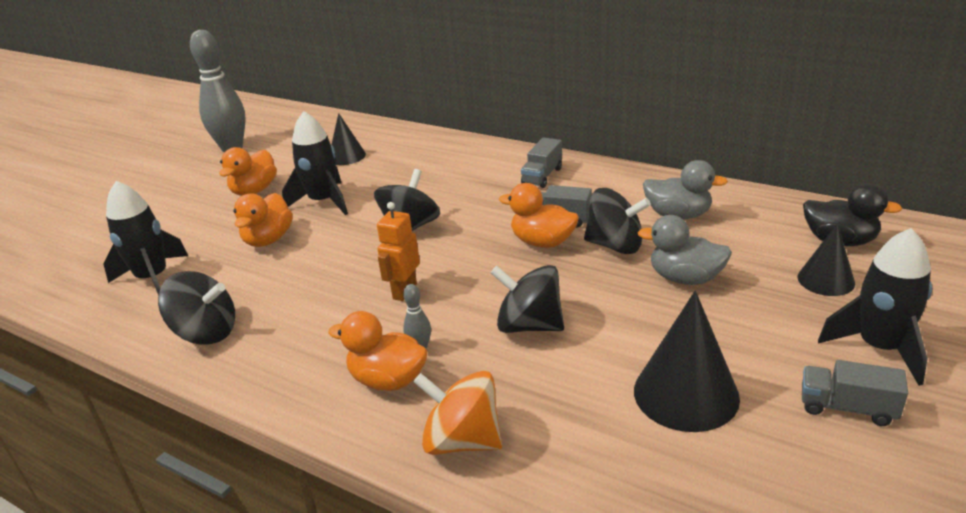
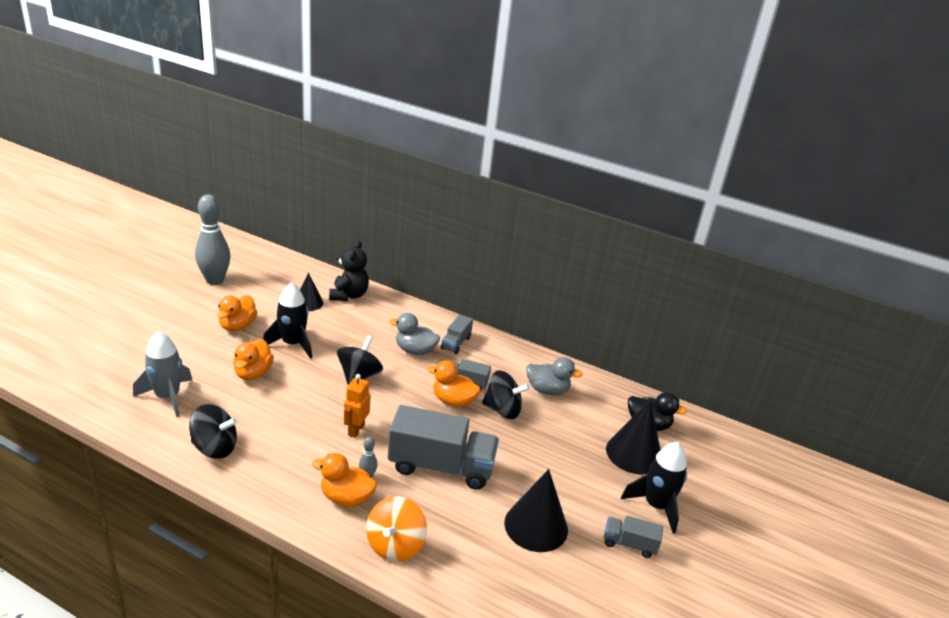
camera: 10 degrees left, 0 degrees up
black rocket [104,181,188,296] -> grey rocket [133,331,192,417]
orange spinning top [414,371,502,455] -> orange spinning top turned 90 degrees counterclockwise [366,496,427,562]
black spinning top [490,265,564,333] -> grey truck [388,405,499,490]
grey duck [637,215,732,285] -> grey duck moved to [389,313,440,355]
black cone [798,223,855,296] -> black cone [606,400,661,474], size x1.64
none -> black teddy bear [329,241,369,301]

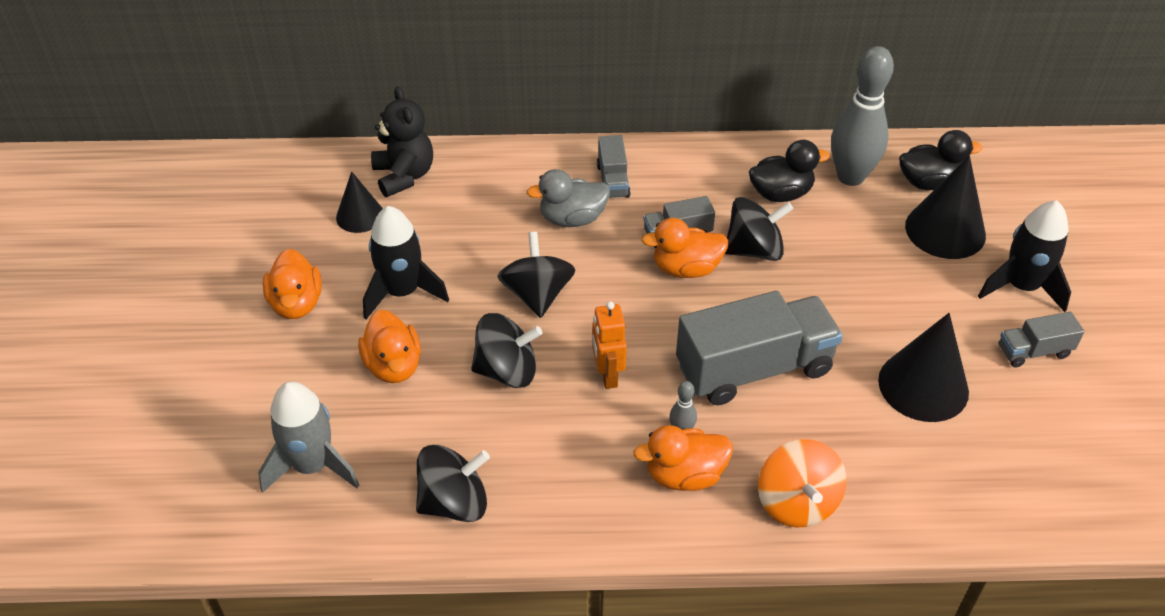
camera: 25 degrees left, 15 degrees up
grey bowling pin [195,195,230,285] -> grey bowling pin moved to [831,46,894,186]
grey duck [526,357,583,395] -> black duck [749,140,830,202]
none -> black spinning top [471,313,543,388]

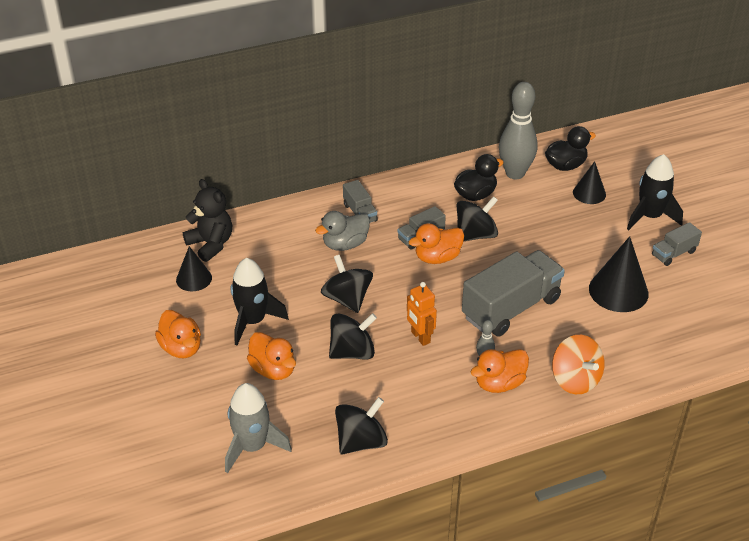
camera: 20 degrees left, 5 degrees down
black cone [905,156,986,259] -> black cone [573,161,606,204], size x0.61

